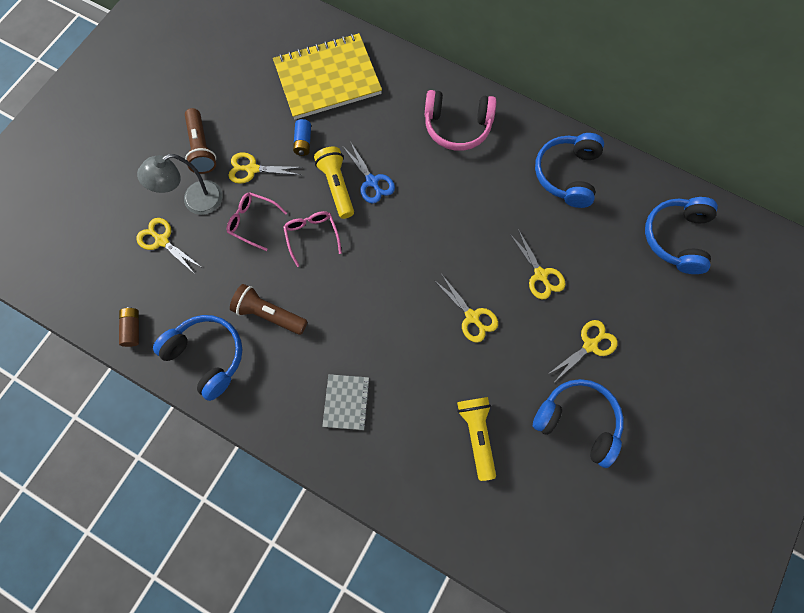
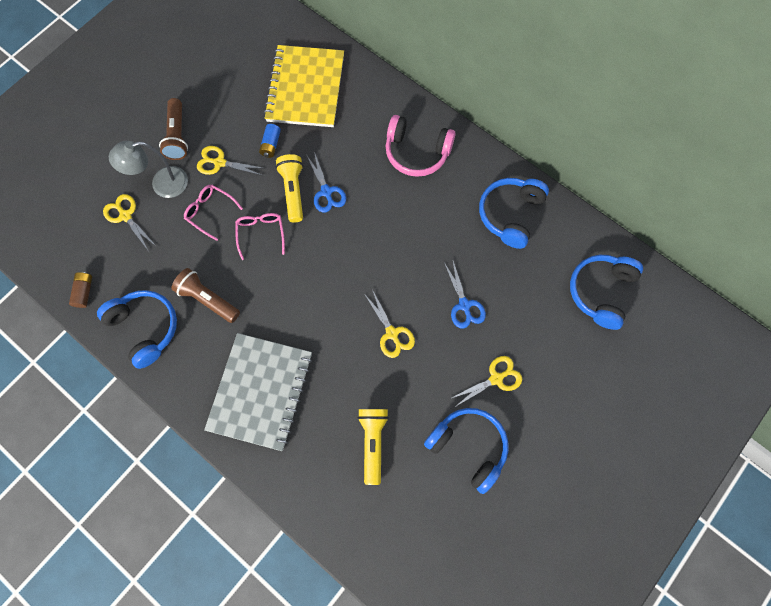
camera: 10 degrees right, 0 degrees up
yellow notebook [273,33,382,120] -> yellow notebook turned 75 degrees counterclockwise [264,45,344,127]
grey notebook [322,374,370,430] -> grey notebook [204,333,313,451], size x2.09
yellow scissors [510,229,566,299] -> blue scissors [444,259,486,329]

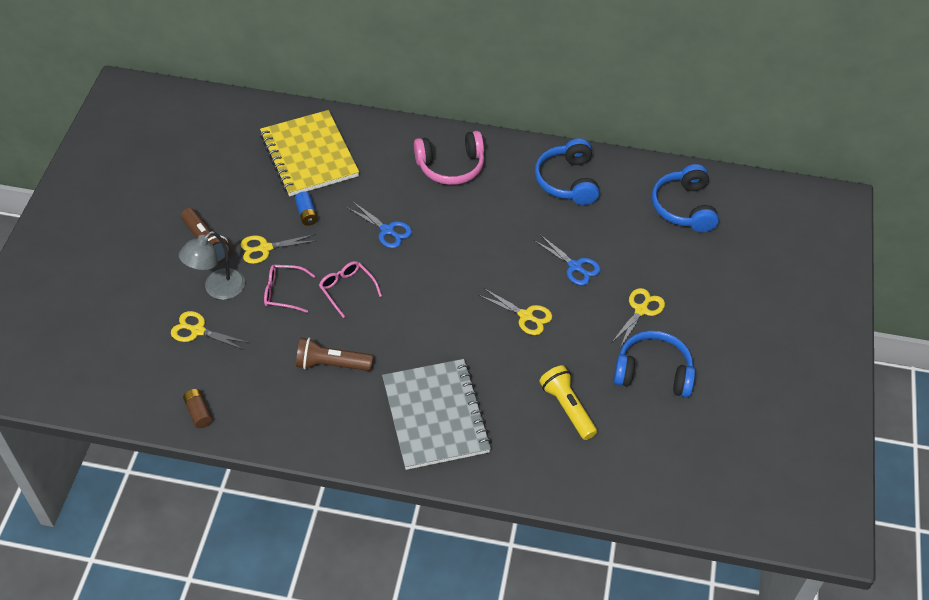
camera: 30 degrees left, 20 degrees down
blue headphones [97,290,177,369] -> none
yellow flashlight [275,154,303,223] -> none

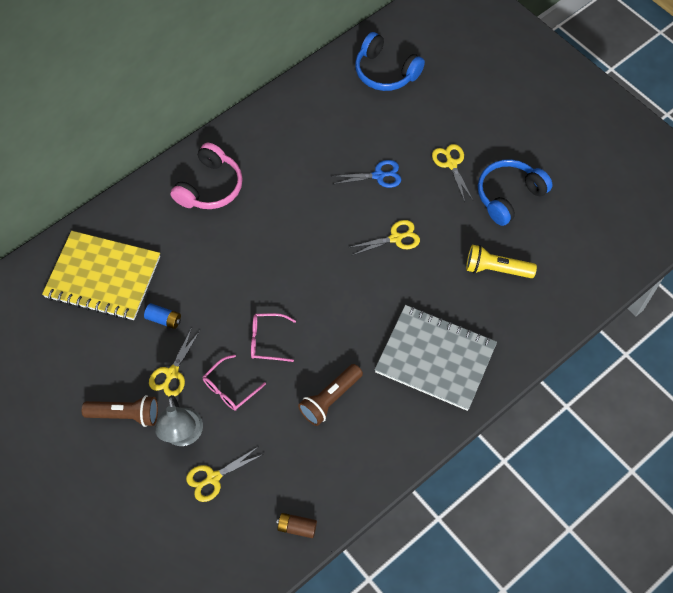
camera: 50 degrees left, 10 degrees up
blue scissors [348,202,412,248] -> none
blue headphones [535,138,599,205] -> none

